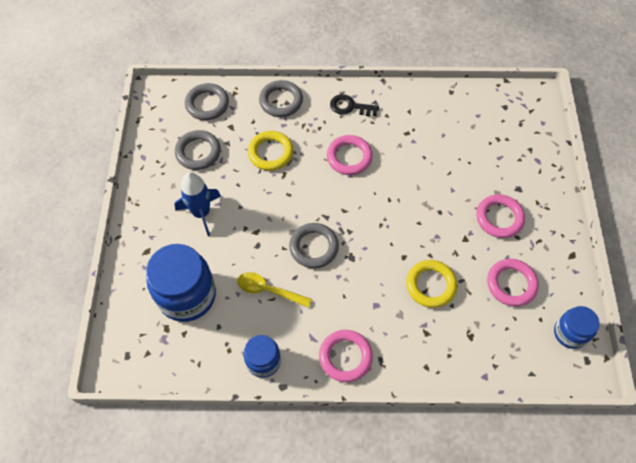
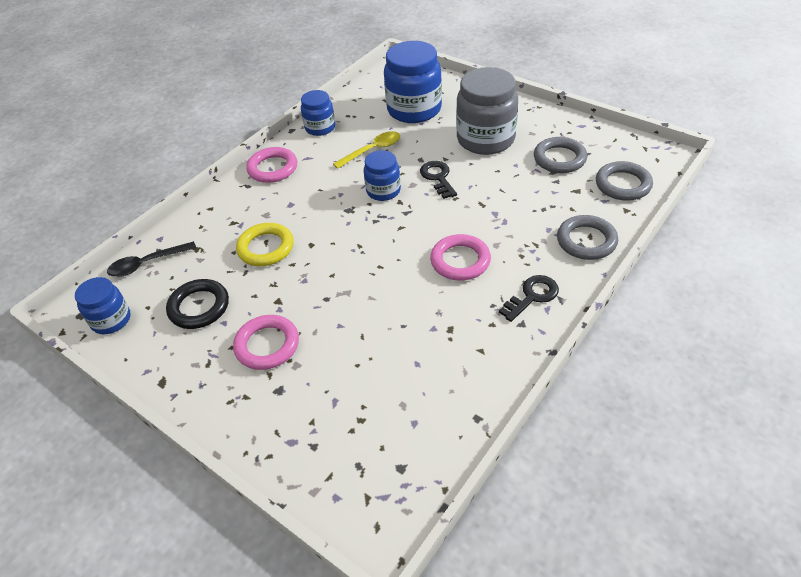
camera: 130 degrees right, 15 degrees down
blue rocket [175,172,221,236] -> grey jar [456,67,518,155]
yellow ring [248,131,293,171] -> none
grey ring [289,223,339,268] -> blue jar [364,150,401,201]
pink ring [487,259,539,307] -> black ring [166,279,229,329]
none -> black spoon [107,241,196,277]
none -> black key [420,161,457,199]

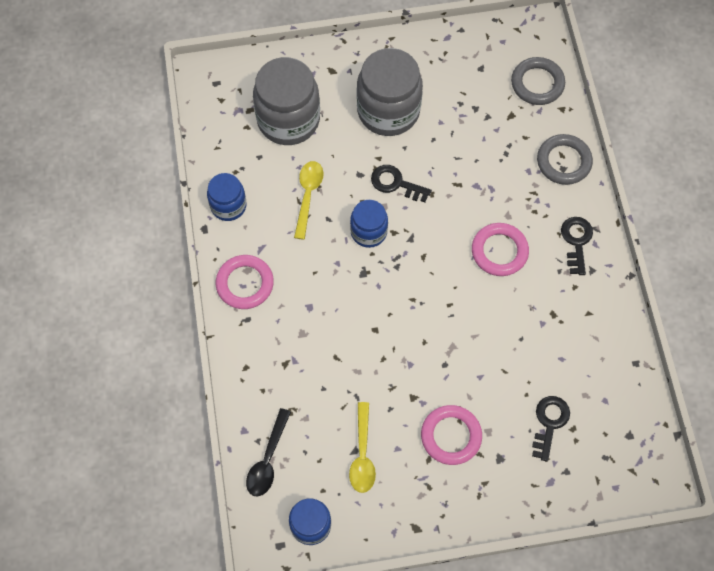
camera: 50 degrees left, 20 degrees up
black ring [166,279,229,329] -> yellow spoon [349,402,376,493]
yellow ring [236,223,294,266] -> none
blue jar [384,41,442,123] -> grey jar [253,57,320,145]
grey ring [534,137,587,173] -> none
none -> black key [532,396,570,462]

